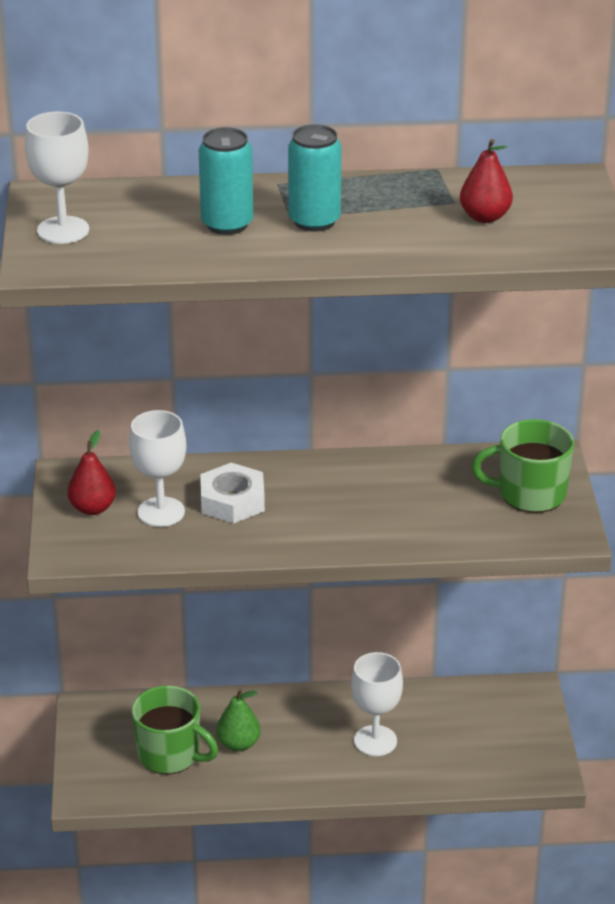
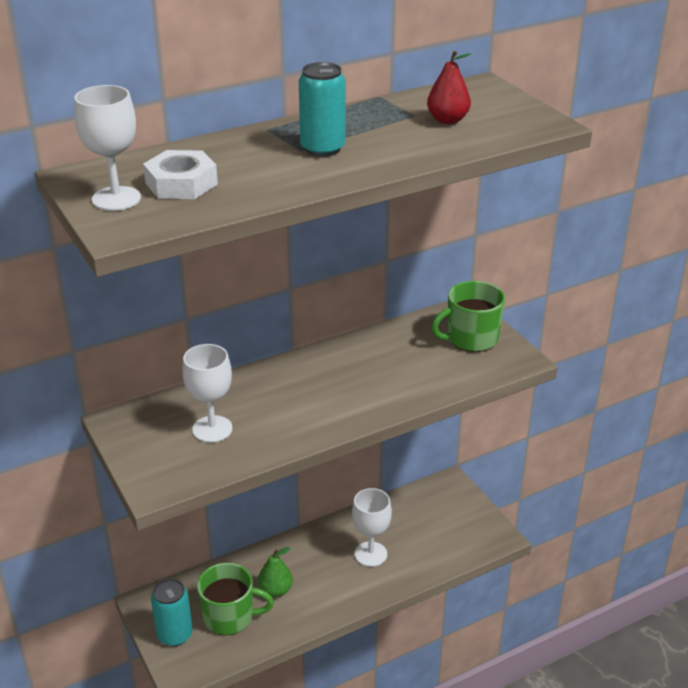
camera: 25 degrees left, 0 degrees up
red pear [67,430,116,515] -> none
turquoise can [199,127,253,235] -> turquoise can moved to [151,578,193,646]
white nut [200,463,265,523] -> white nut moved to [143,150,218,199]

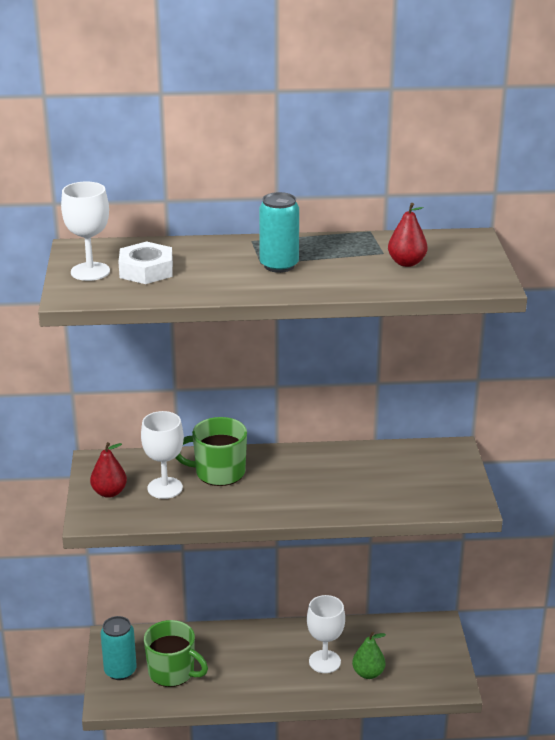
camera: 25 degrees right, 5 degrees down
green pear [258,547,293,597] -> green pear moved to [352,632,386,679]
green mug [431,281,505,352] -> green mug moved to [175,417,247,486]
none -> red pear [90,442,127,498]

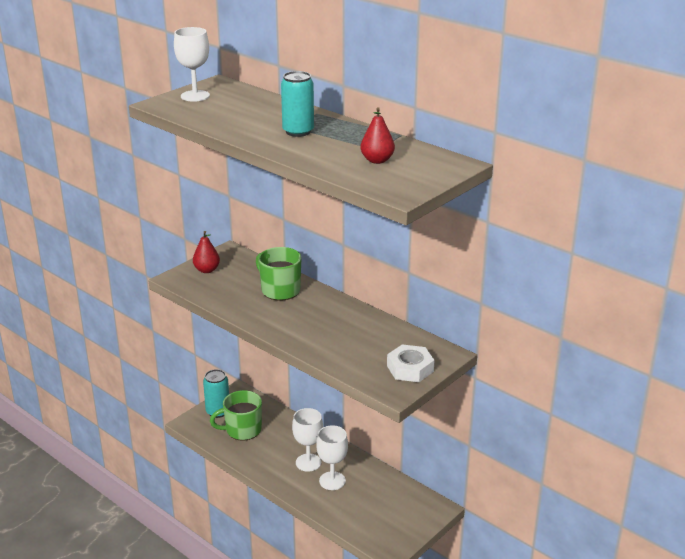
camera: 45 degrees right, 0 degrees up
white nut [118,241,173,284] -> white nut moved to [387,344,435,382]
white goblet [141,411,184,499] -> white goblet moved to [292,408,323,472]
green mug [144,620,208,687] -> green mug turned 90 degrees clockwise [210,390,262,441]
green pear [352,632,386,679] -> none

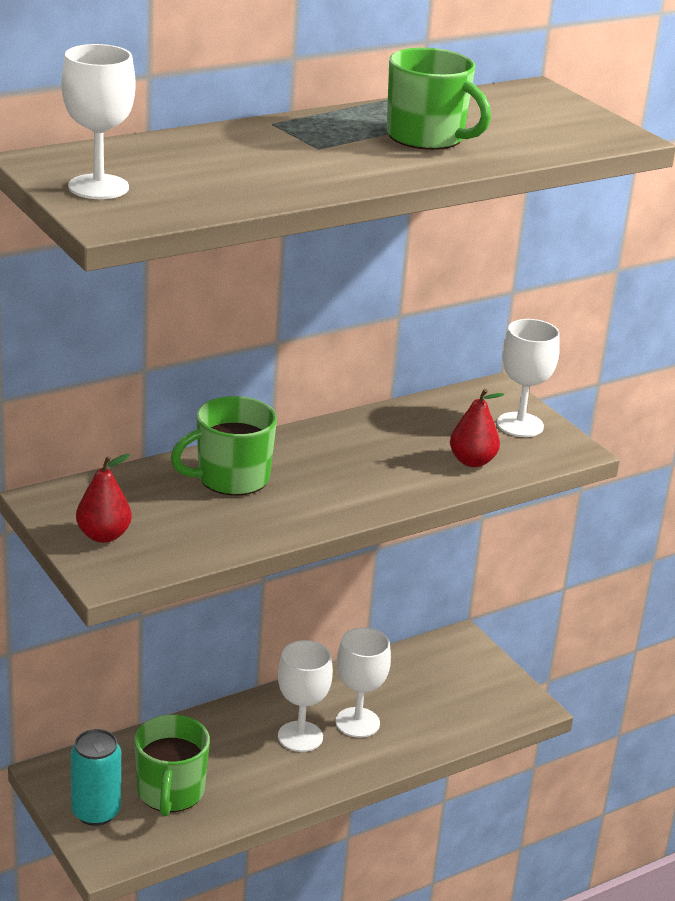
camera: 75 degrees left, 0 degrees up
turquoise can [281,71,314,137] -> none
red pear [360,107,395,164] -> red pear moved to [450,389,504,467]
white nut [387,344,435,382] -> white goblet [497,319,560,437]
none -> green mug [387,48,491,150]

